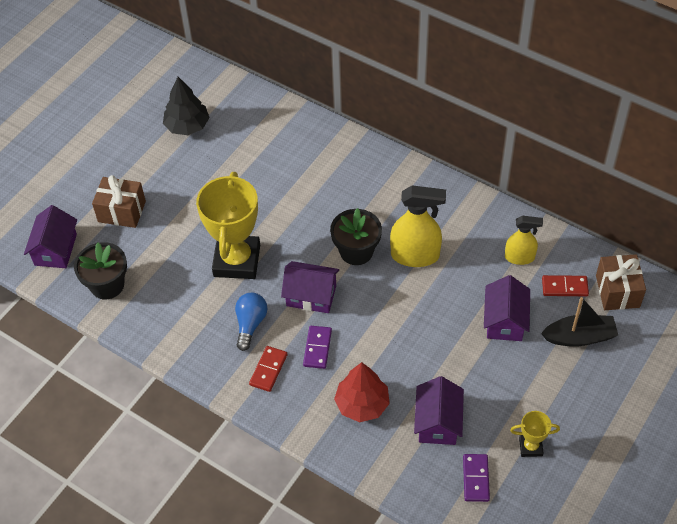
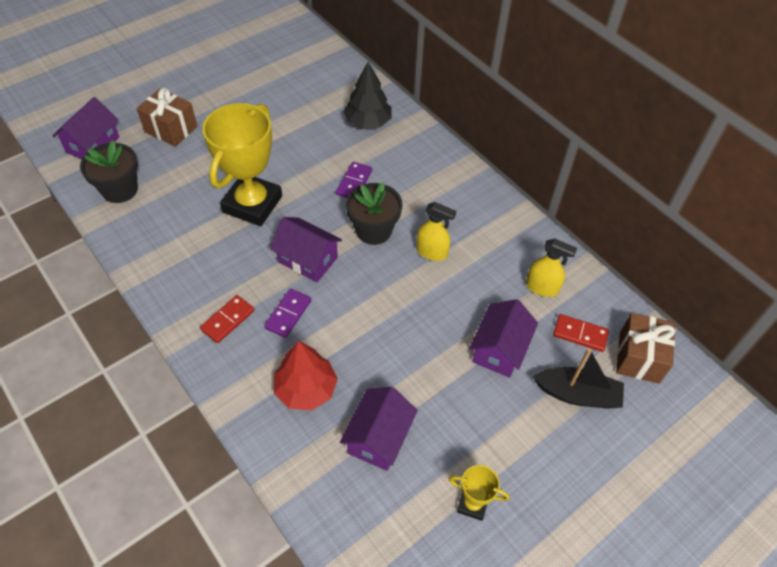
camera: 15 degrees right, 0 degrees up
black tree [163,77,210,135] -> black tree moved to [343,62,391,129]
blue light bulb [235,293,267,351] -> none
yellow spray bottle [390,185,446,267] -> yellow spray bottle [416,202,456,261], size x0.62
purple domino [463,454,490,502] -> purple domino moved to [336,162,372,198]

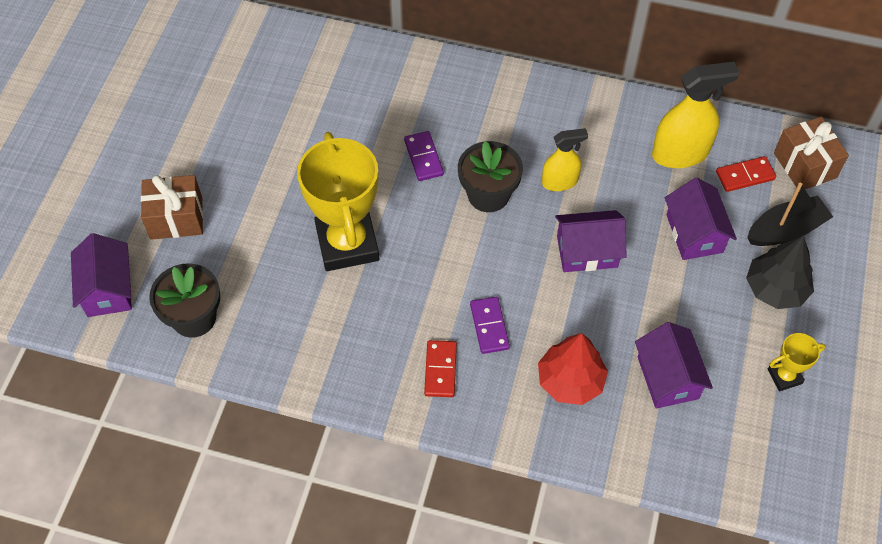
camera: 35 degrees left, 5 degrees up
purple house [270,217,342,282] -> purple house moved to [555,210,627,272]
black tree [343,62,391,129] -> black tree moved to [746,236,814,309]
yellow spray bottle [526,238,577,297] -> yellow spray bottle [652,62,739,168], size x1.62

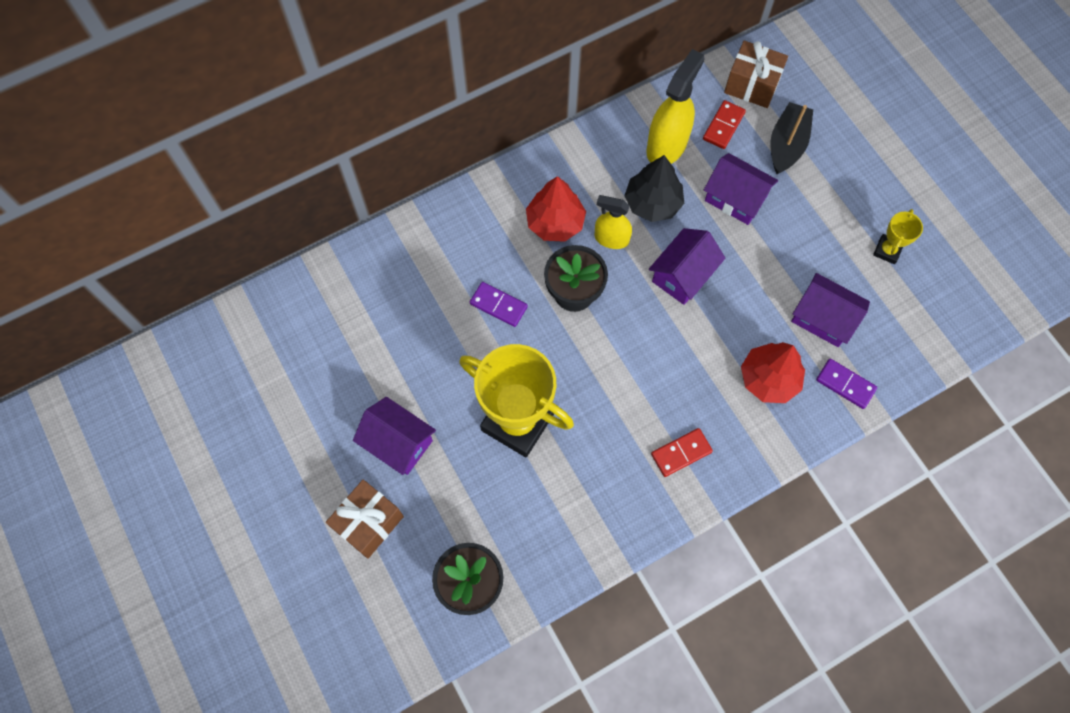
camera: 45 degrees left, 10 degrees up
purple house [71,233,132,317] -> purple house moved to [353,397,436,475]
red domino [424,340,457,397] -> red domino turned 75 degrees counterclockwise [651,428,713,477]
purple domino [470,297,510,354] -> purple domino moved to [816,359,877,409]
yellow spray bottle [542,128,588,191] -> yellow spray bottle turned 105 degrees counterclockwise [595,195,632,249]
black tree [746,236,814,309] -> black tree moved to [624,155,684,222]
none -> red tree [526,176,586,242]

